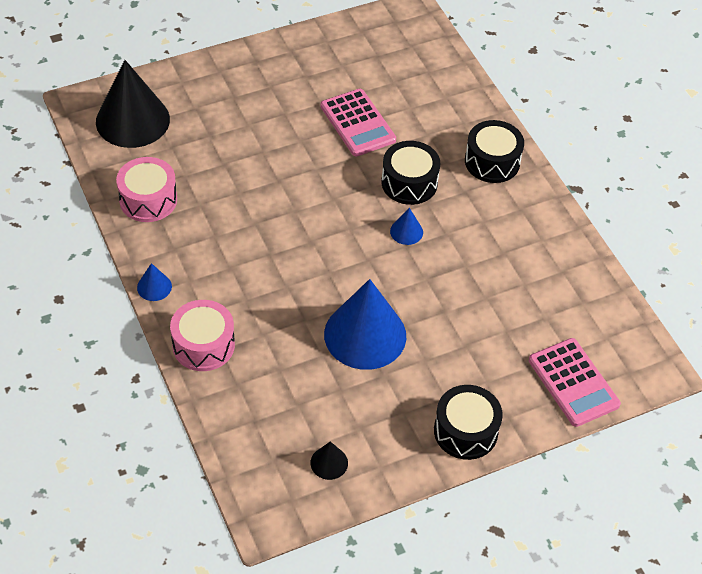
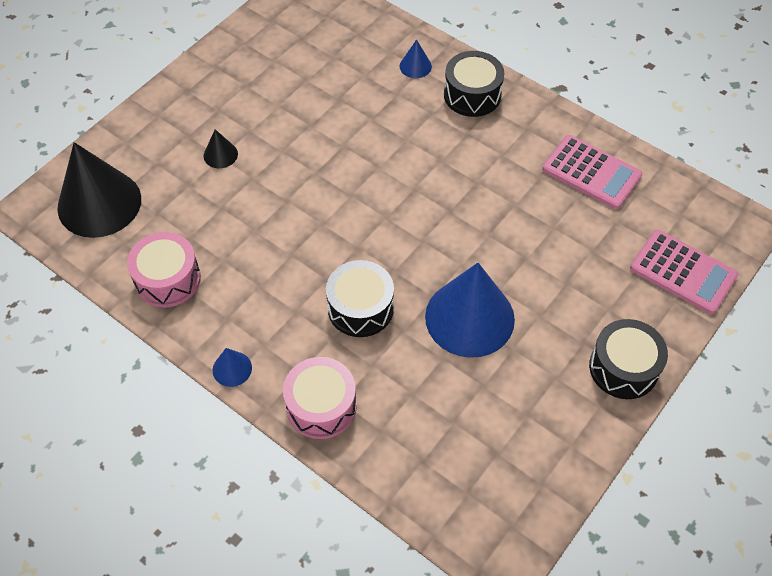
camera: 25 degrees left, 5 degrees up
black cone [310,441,348,480] -> black cone moved to [204,129,238,168]
pink calculator [321,89,396,156] -> pink calculator moved to [542,135,643,209]
black drum [381,141,440,205] -> black drum moved to [326,260,394,337]
blue cone [390,208,423,245] -> blue cone moved to [400,39,432,78]

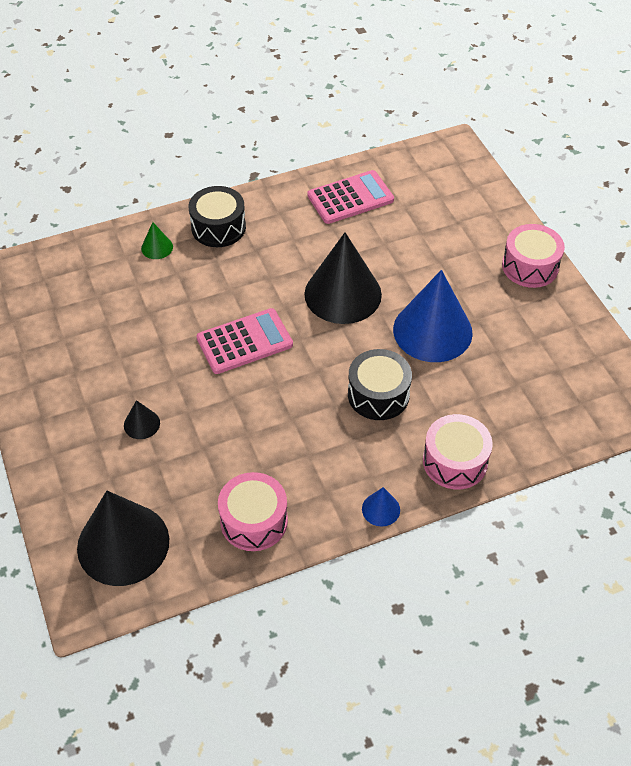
camera: 60 degrees left, 5 degrees down
blue cone [400,39,432,78] -> green cone [141,222,173,259]
black drum [589,319,668,399] -> pink drum [502,224,565,288]
pink calculator [630,230,738,314] -> pink calculator moved to [196,308,293,374]
none -> black cone [305,233,382,324]

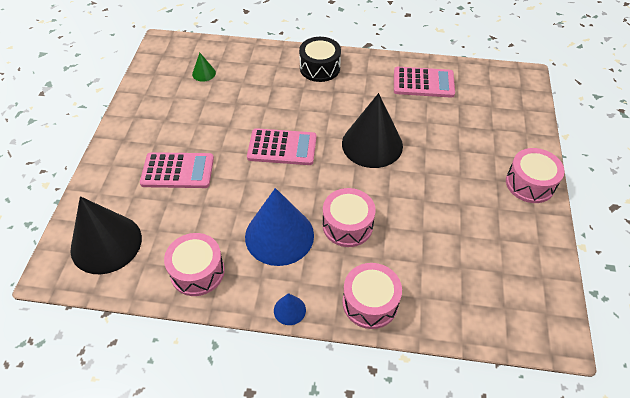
camera: 30 degrees right, 0 degrees up
black cone [124,400,160,439] -> pink calculator [140,152,214,188]
green cone [141,222,173,259] -> green cone moved to [192,53,216,82]
black drum [348,349,412,420] -> pink drum [323,188,376,247]
blue cone [393,270,473,362] -> blue cone moved to [245,188,314,266]

